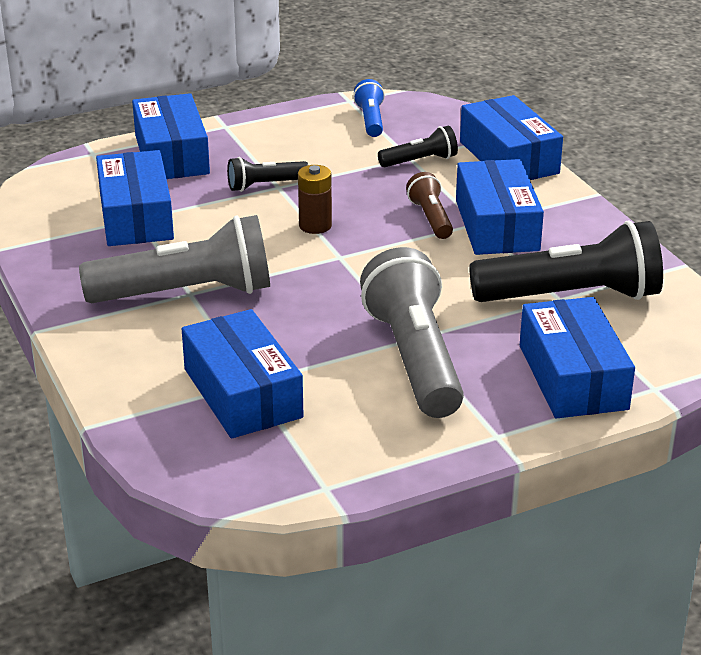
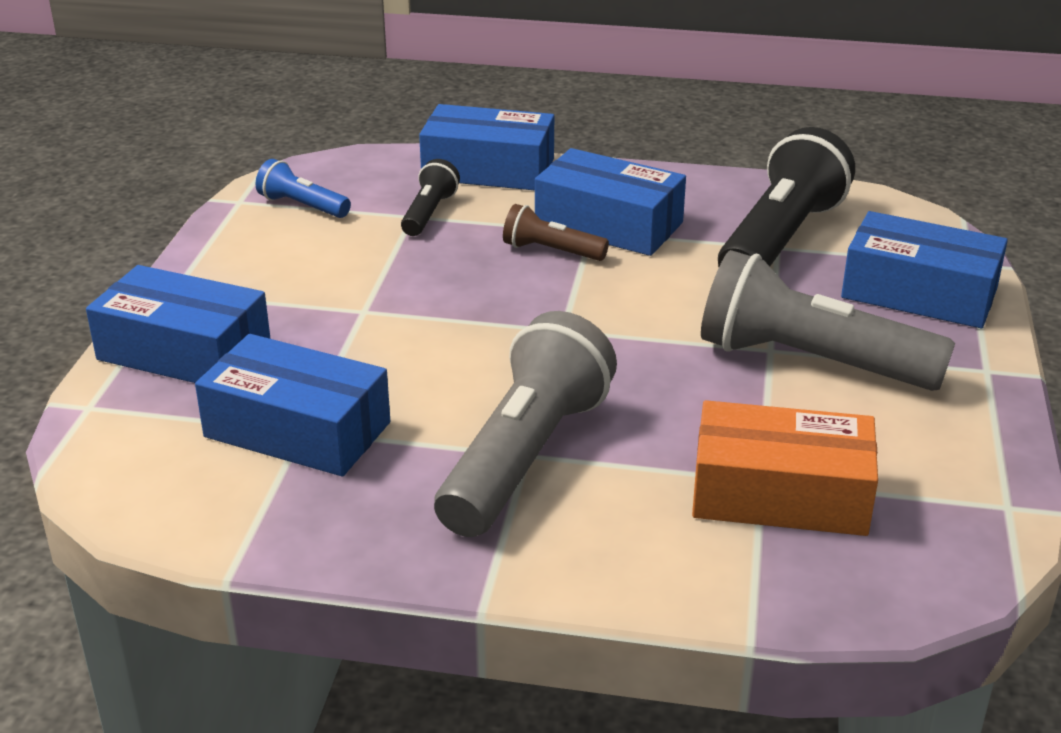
camera: 55 degrees left, 0 degrees up
blue box [182,309,304,438] -> orange box [692,400,878,536]
black flashlight [227,157,308,192] -> none
brown battery [298,165,332,234] -> none

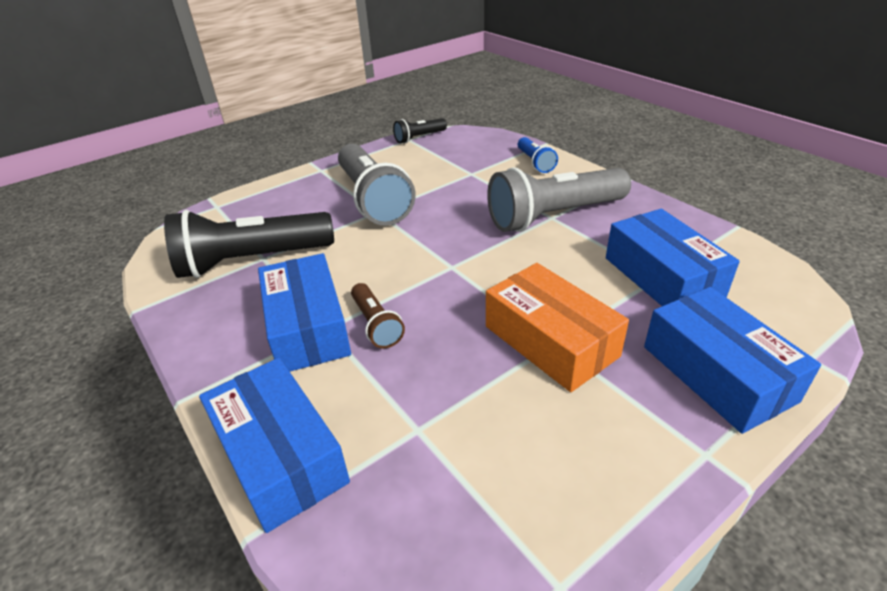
camera: 135 degrees left, 5 degrees up
blue flashlight [256,159,351,218] -> blue flashlight moved to [518,137,558,173]
black flashlight [401,159,460,236] -> black flashlight moved to [393,118,447,143]
orange box [692,400,878,536] -> orange box moved to [486,263,629,392]
blue box [841,211,1008,328] -> none

